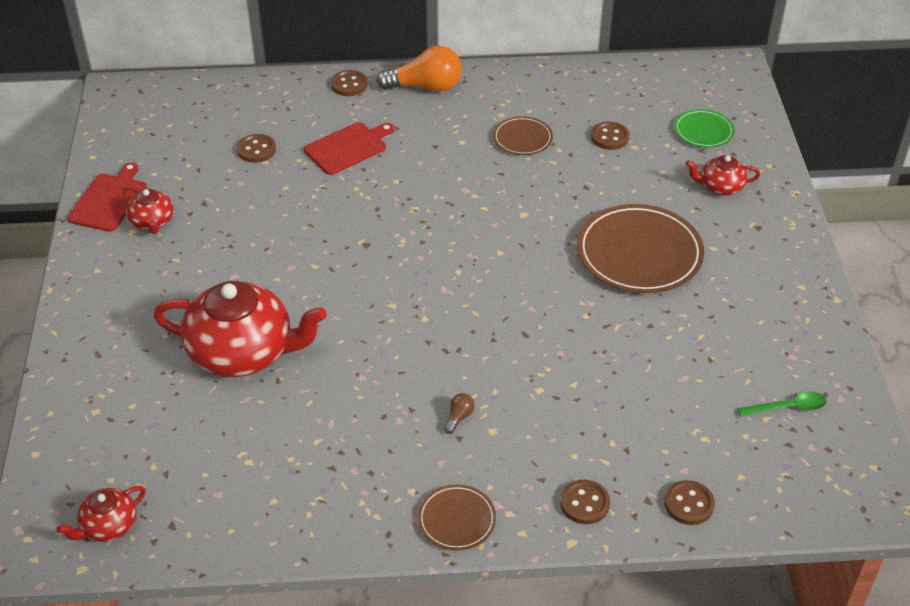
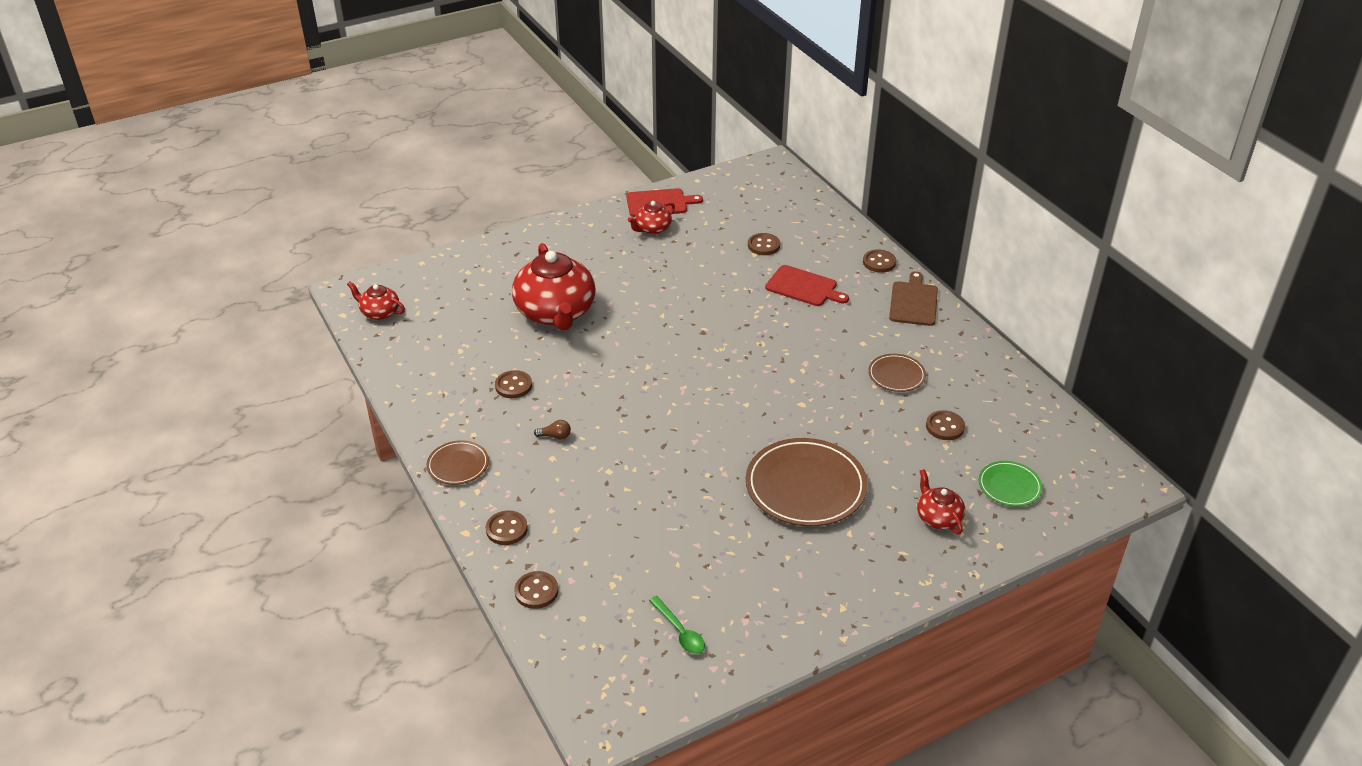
camera: 65 degrees right, 5 degrees down
orange light bulb [376,45,462,92] -> brown cutting board [889,271,938,326]
none -> brown button [495,370,532,399]

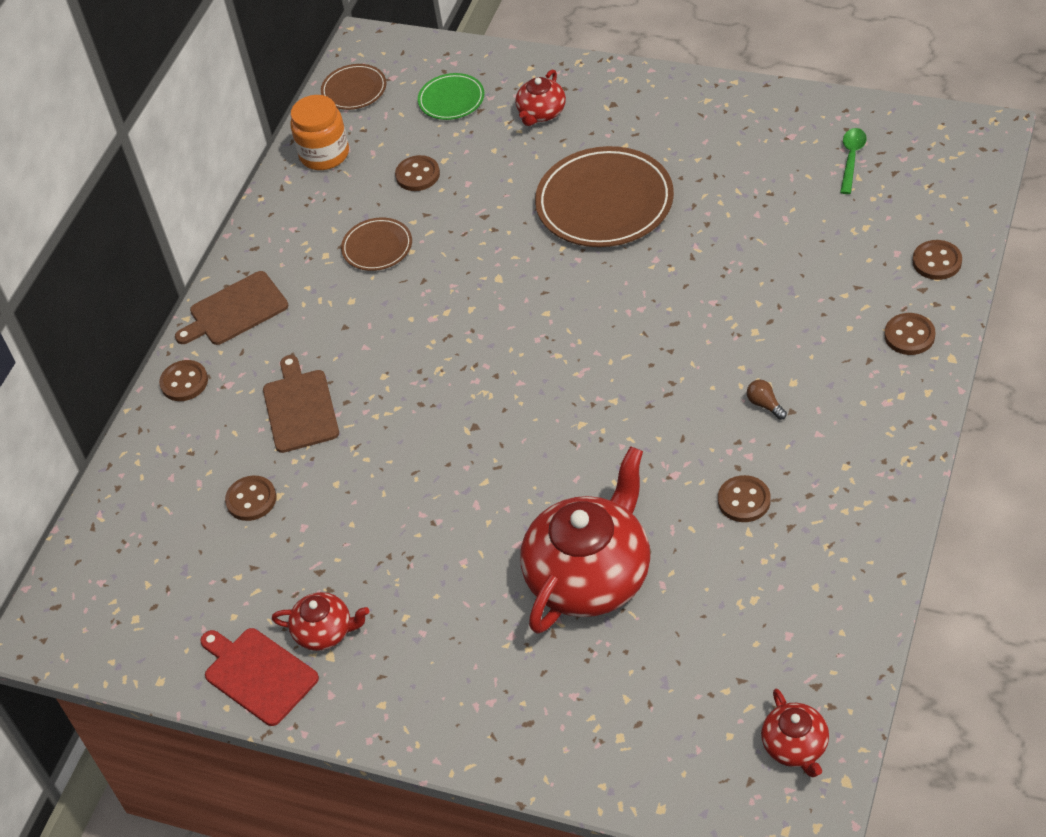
camera: 125 degrees left, 10 degrees up
brown plate [427,440,489,485] -> brown plate moved to [321,64,386,110]
red cutting board [765,265,849,306] -> brown cutting board [263,355,339,453]
none -> orange jar [290,95,349,170]

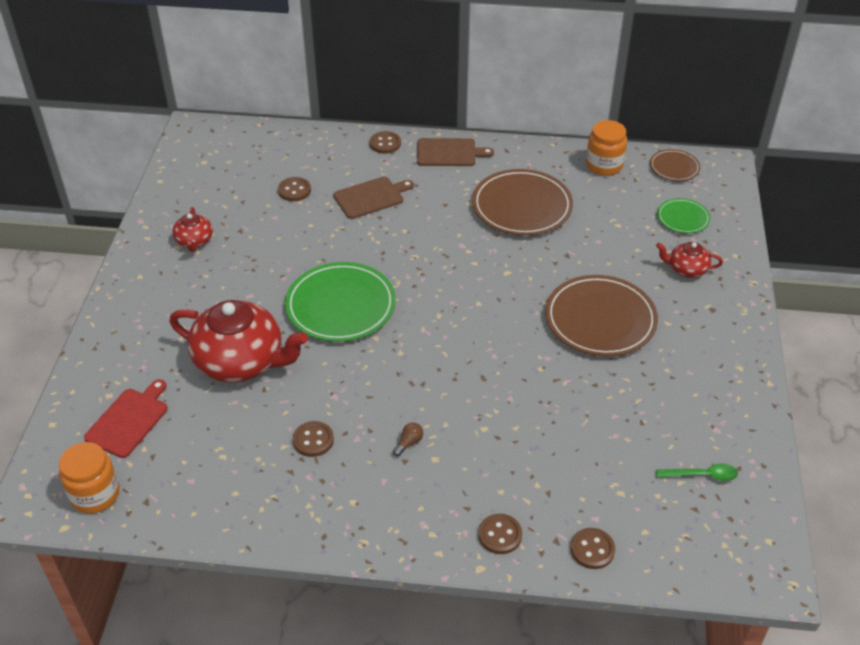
camera: 70 degrees right, 5 degrees down
brown cutting board [175,271,288,345] -> brown cutting board turned 135 degrees clockwise [417,138,494,166]
red cutting board [200,628,319,726] -> red cutting board moved to [84,379,168,458]
brown plate [341,218,412,271] -> brown plate [472,169,573,236], size x1.93
brown button [395,155,440,191] -> none
red teapot [761,689,829,777] -> orange jar [59,442,120,513]
none -> green plate [285,262,396,342]

